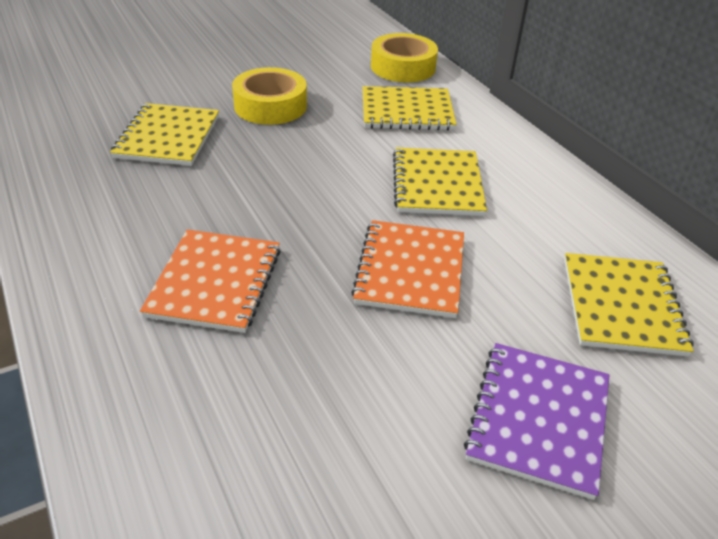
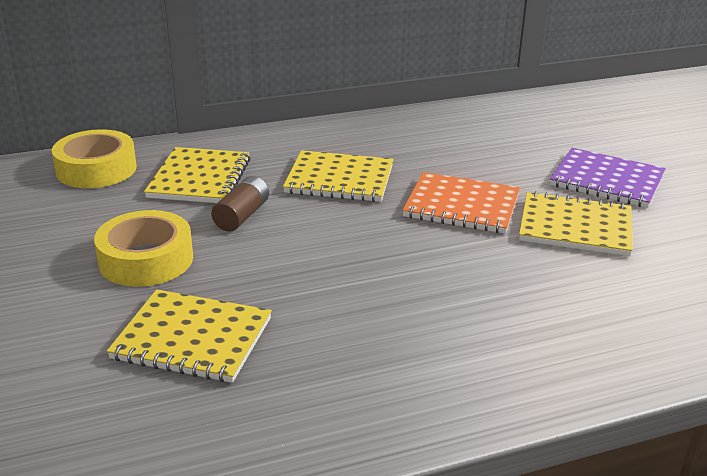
camera: 80 degrees left, 10 degrees down
orange notebook [140,229,281,333] -> none
yellow notebook [564,253,694,357] -> yellow notebook moved to [519,191,633,256]
none -> brown battery [211,176,269,231]

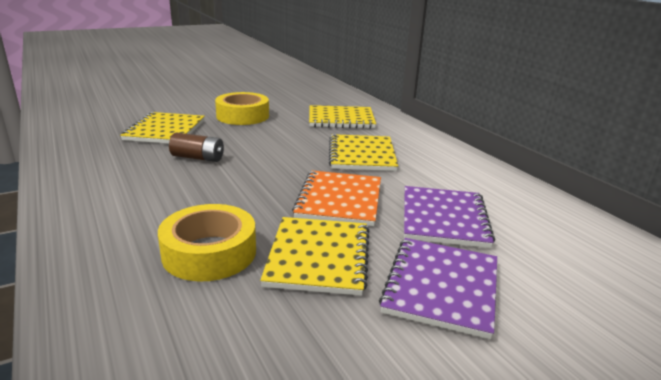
camera: 80 degrees right, 5 degrees down
yellow tape [52,129,137,188] -> yellow tape moved to [158,204,256,282]
brown battery [211,176,269,231] -> brown battery moved to [169,133,224,162]
none -> purple notebook [404,186,495,248]

